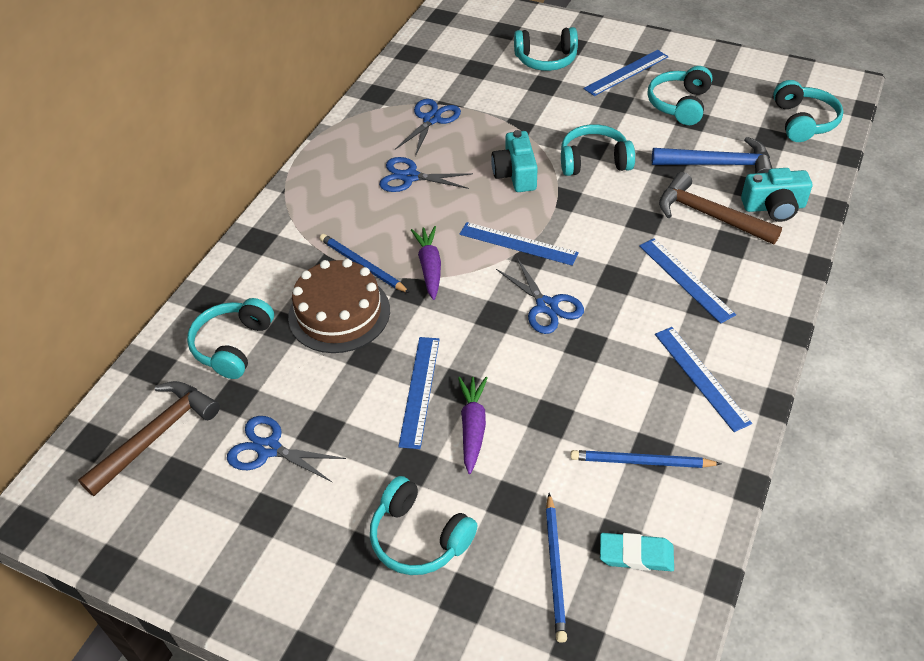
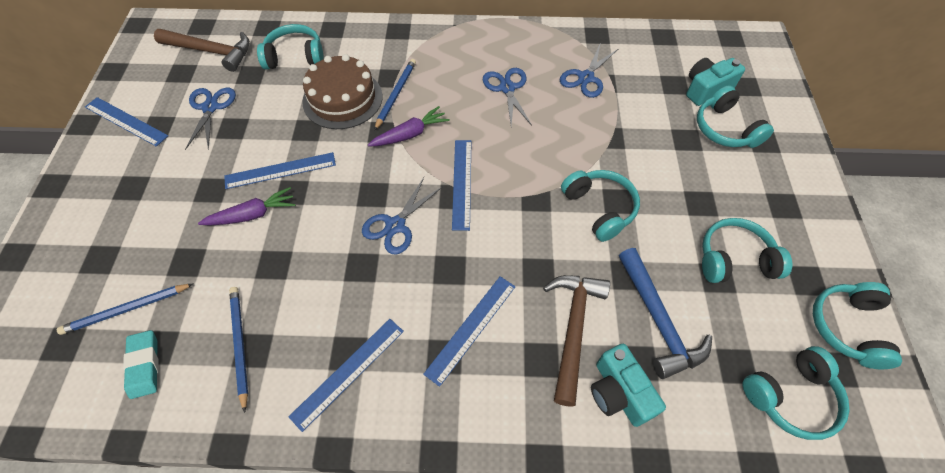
camera: 65 degrees right, 10 degrees up
turquoise headphones [370,476,478,575] -> turquoise headphones moved to [813,282,902,369]
blue scissors [395,99,461,156] -> blue scissors turned 120 degrees clockwise [560,45,618,98]
turquoise camera [491,130,538,192] -> turquoise camera moved to [686,58,745,106]
blue ruler [583,50,669,96] -> blue ruler moved to [85,97,168,147]

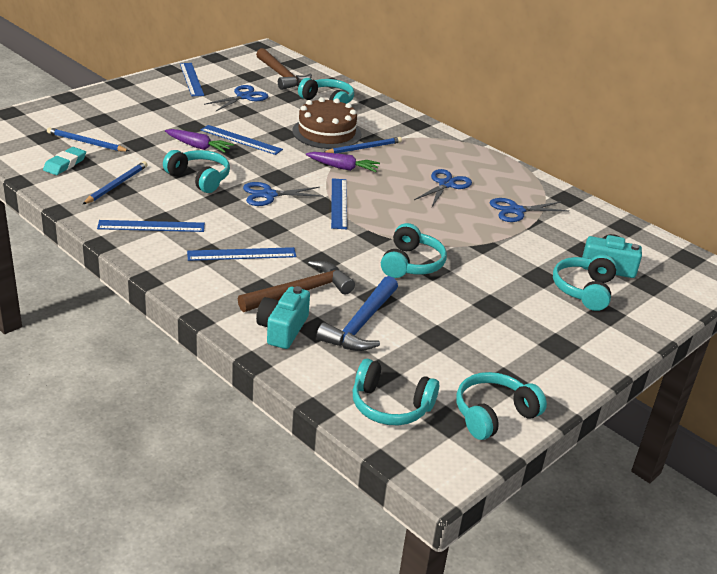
camera: 40 degrees right, 25 degrees down
blue ruler [452,140,471,231] -> blue ruler turned 45 degrees counterclockwise [331,178,347,229]
turquoise headphones [702,218,792,283] -> turquoise headphones moved to [163,150,230,193]

